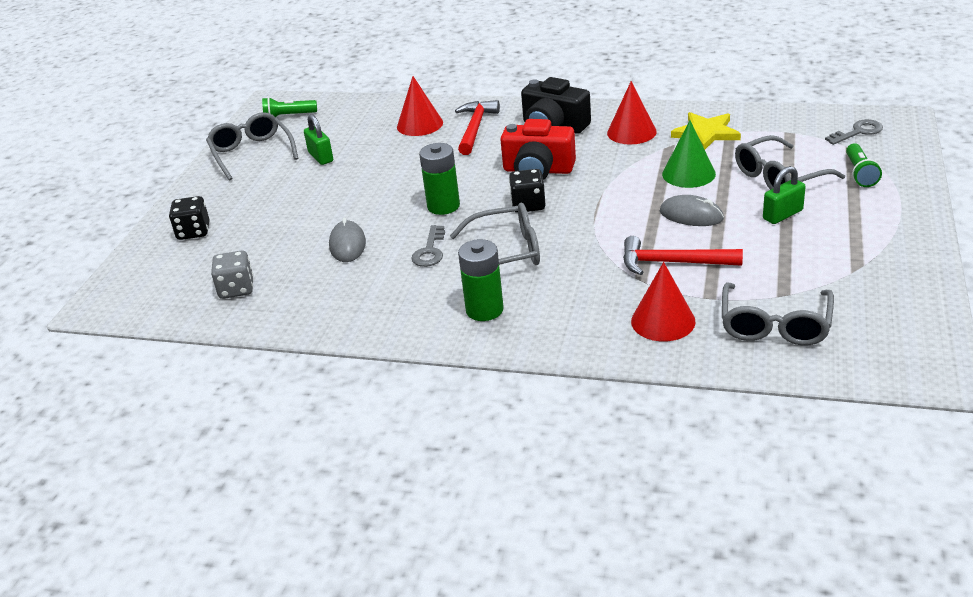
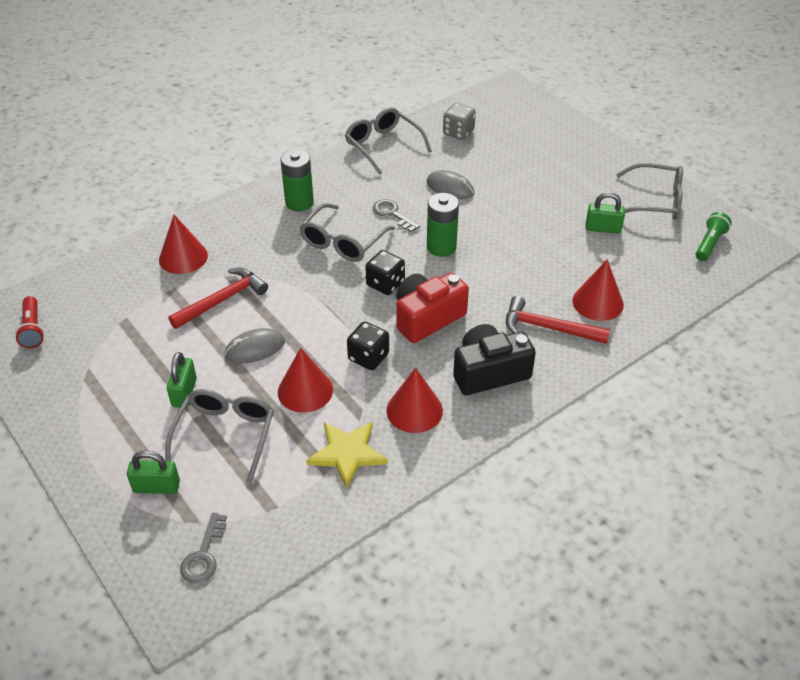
camera: 125 degrees right, 10 degrees up
black dice [169,196,210,240] -> black dice moved to [347,321,389,370]
red hammer [455,100,500,155] -> red hammer turned 150 degrees clockwise [506,296,610,344]
green cone [662,120,716,188] -> red cone [278,348,333,413]
grey glasses [722,283,834,345] -> grey glasses moved to [345,108,432,175]
green flashlight [846,143,882,187] -> green padlock [127,451,180,494]
none -> red flashlight [15,296,44,348]

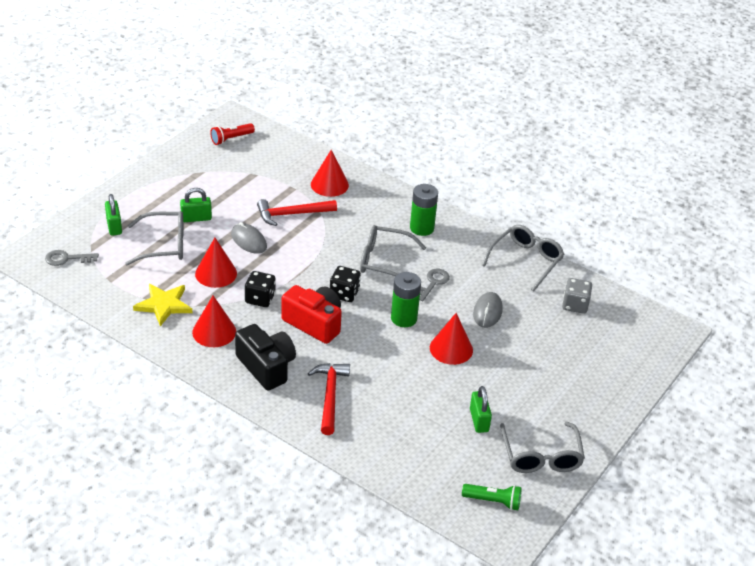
camera: 70 degrees right, 5 degrees down
red hammer [168,268,268,329] -> red hammer turned 135 degrees clockwise [257,199,337,226]
red cone [572,259,624,321] -> red cone moved to [430,313,473,365]

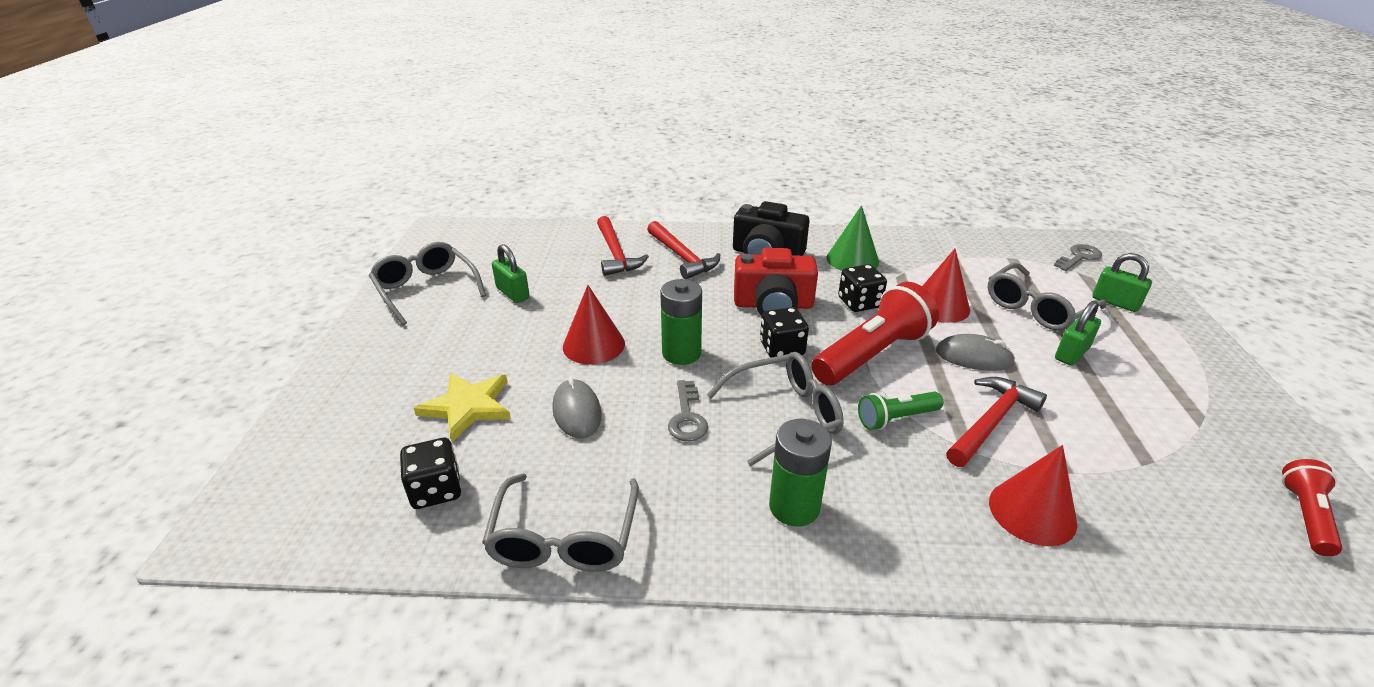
camera: 150 degrees right, 5 degrees down
yellow star [133,284,192,326] -> yellow star moved to [414,373,511,442]
red cone [192,296,236,347] -> green cone [826,205,879,271]
green flashlight [462,484,522,510] -> green flashlight moved to [858,392,944,430]
grey dice [562,278,592,314] -> black dice [400,438,461,509]
none -> red hammer [597,216,649,276]
none -> red flashlight [811,282,939,385]

